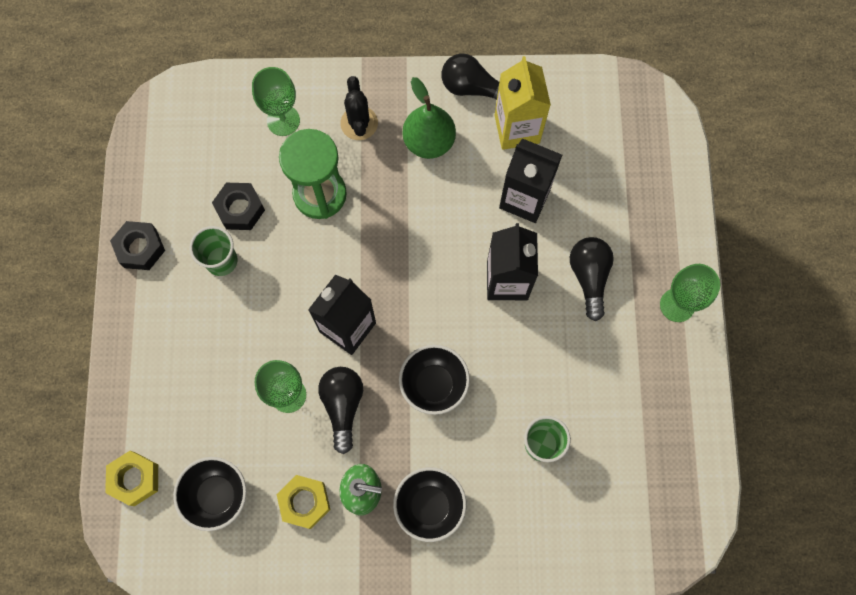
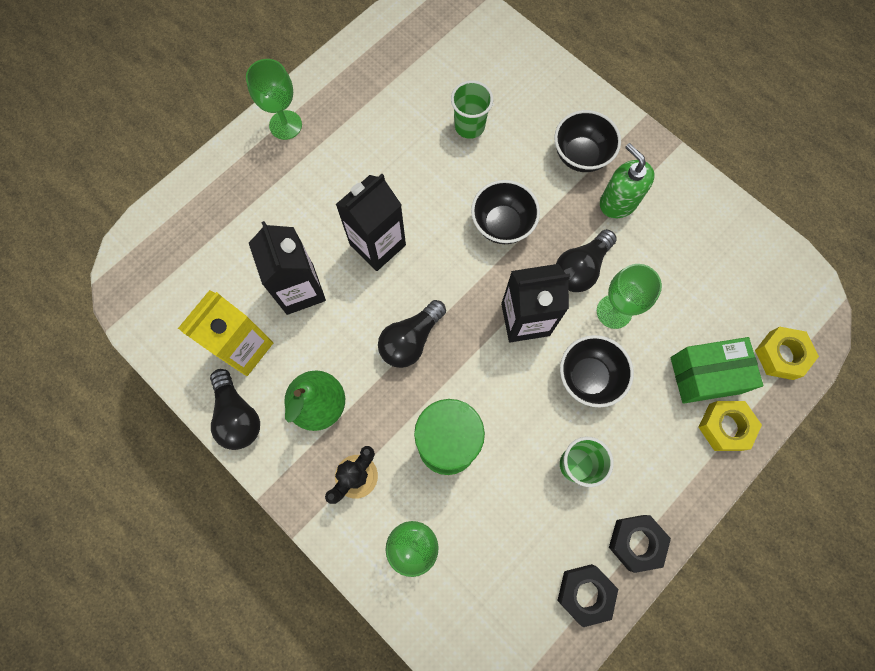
camera: 135 degrees left, 0 degrees up
black bowl [173,457,247,531] -> black bowl moved to [560,335,634,407]
black nut [212,183,265,230] -> black nut moved to [557,564,618,627]
yellow nut [276,475,331,529] -> yellow nut moved to [698,401,762,451]
black light bulb [570,237,614,321] -> black light bulb moved to [378,300,446,368]
none -> green box [671,337,763,404]

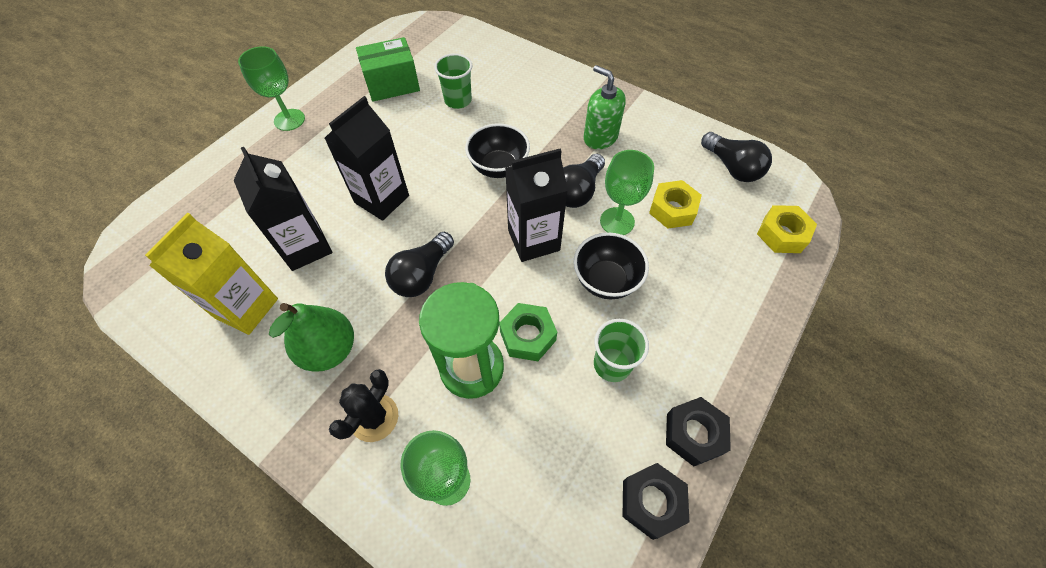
camera: 10 degrees left, 15 degrees down
black light bulb [210,369,260,450] -> black light bulb moved to [701,132,772,182]
black bowl [554,110,621,172] -> none
green box [671,337,763,404] -> green box moved to [356,37,420,102]
yellow nut [698,401,762,451] -> yellow nut moved to [649,180,702,229]
none -> green nut [499,303,557,361]

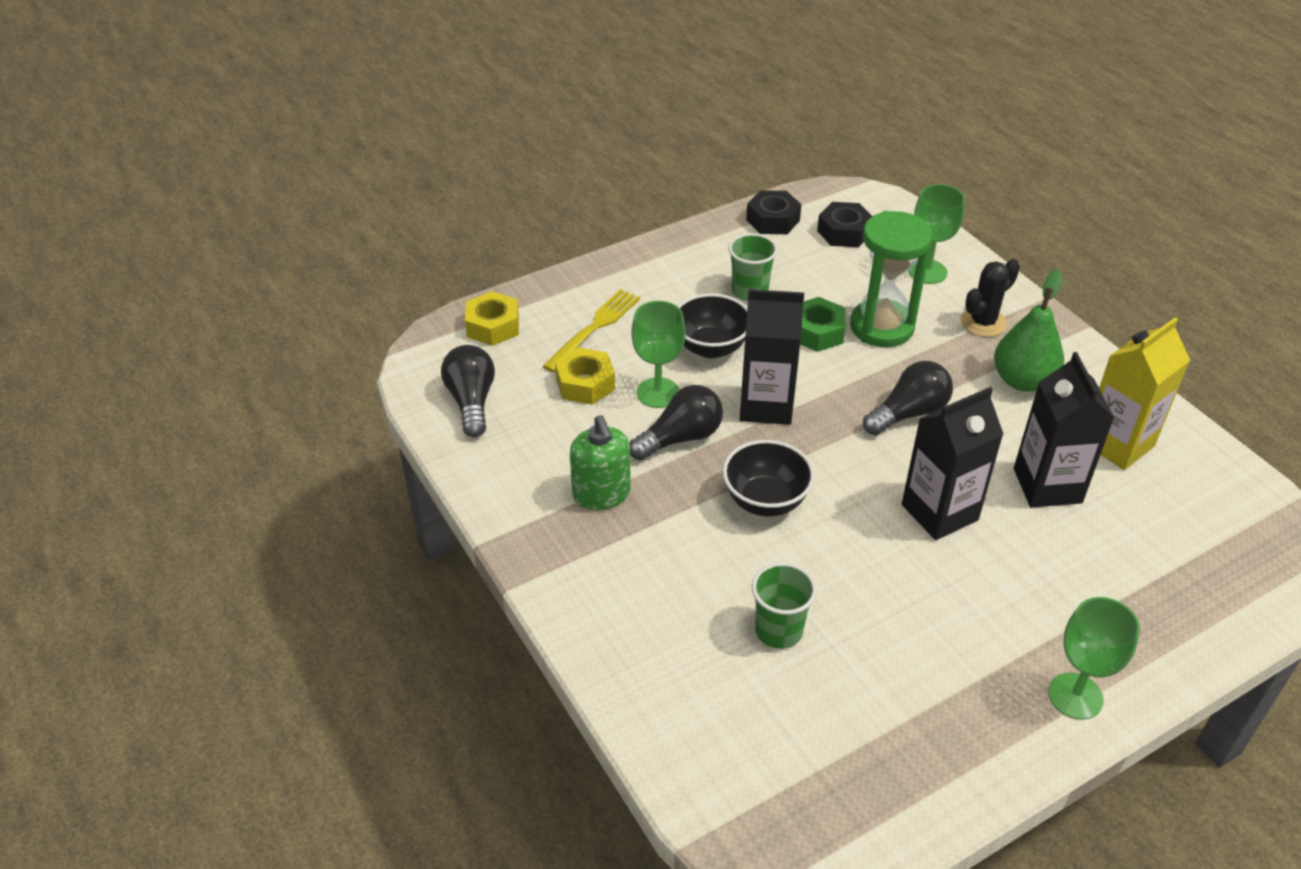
camera: 155 degrees left, 15 degrees down
green box [356,37,420,102] -> none
black nut [666,397,731,467] -> black nut moved to [817,202,872,247]
none -> yellow fork [543,289,640,372]

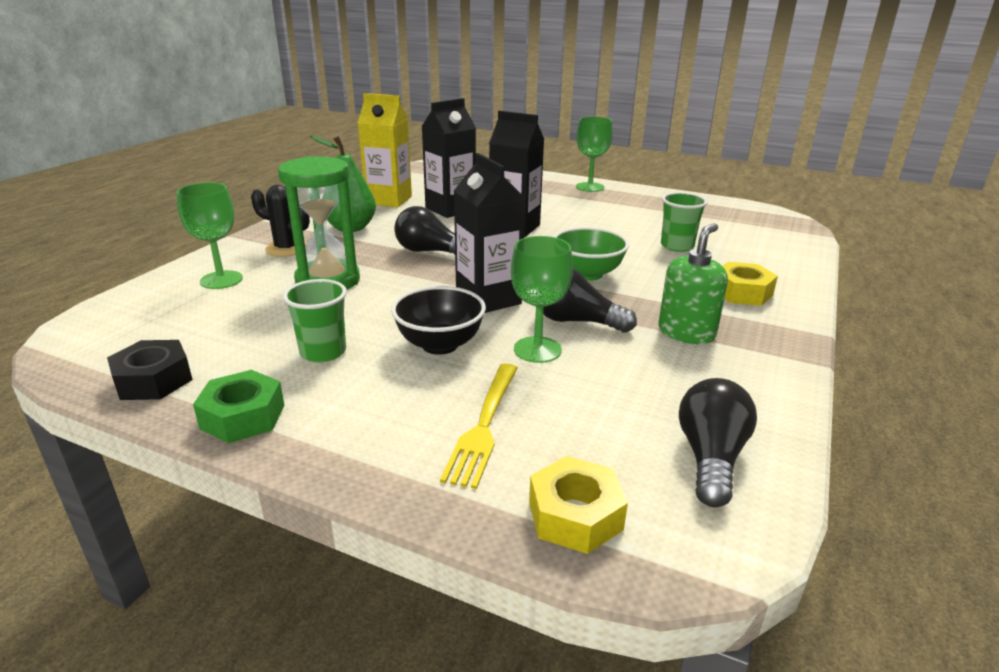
camera: 125 degrees left, 15 degrees down
black light bulb [441,345,495,437] -> black light bulb turned 150 degrees clockwise [679,378,757,508]
yellow fork [543,289,640,372] -> yellow fork turned 75 degrees counterclockwise [440,363,518,489]
yellow nut [555,347,615,405] -> yellow nut moved to [723,262,778,306]
black bowl [722,440,815,517] -> green bowl [554,227,629,281]
green nut [800,297,846,352] -> green nut moved to [193,370,285,443]
black nut [817,202,872,247] -> none

